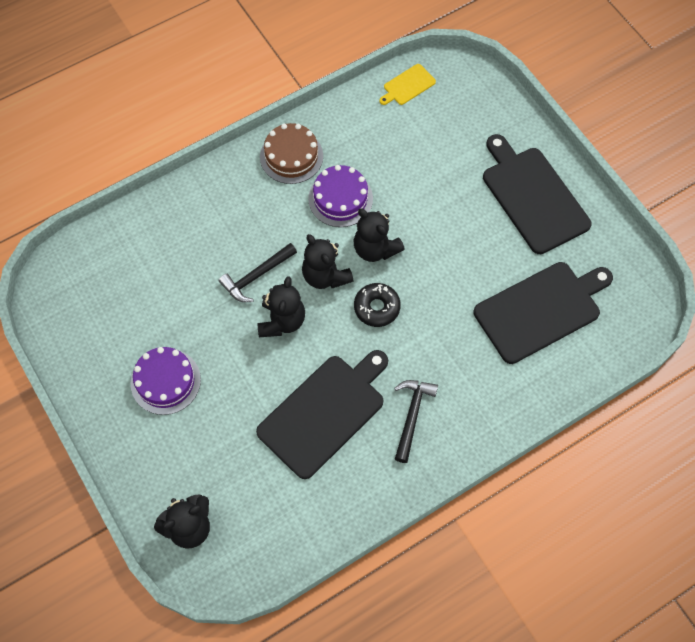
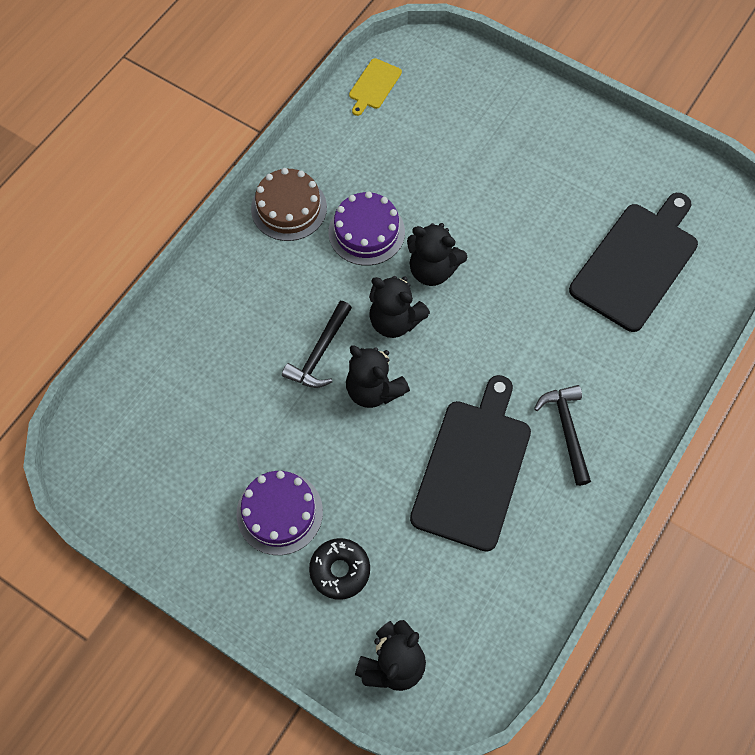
camera: 25 degrees left, 0 degrees up
black teddy bear [258,276,305,337] -> black teddy bear turned 150 degrees clockwise [346,345,410,408]
black donut [354,283,401,327] -> black donut moved to [309,538,370,600]
black cutting board [483,134,592,254] -> none

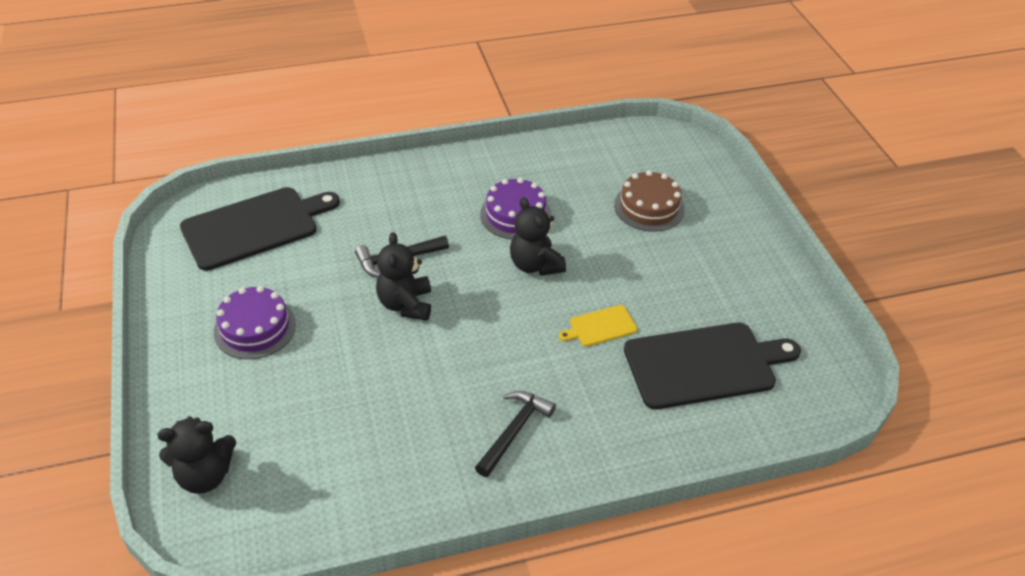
camera: 40 degrees right, 20 degrees down
brown cake [251,168,327,241] -> brown cake moved to [614,170,685,232]
black donut [309,538,370,600] -> none
yellow cutting board [349,58,402,116] -> yellow cutting board moved to [559,305,638,347]
black teddy bear [369,276,430,338] -> none
black cutting board [410,375,531,552] -> black cutting board moved to [180,187,340,271]

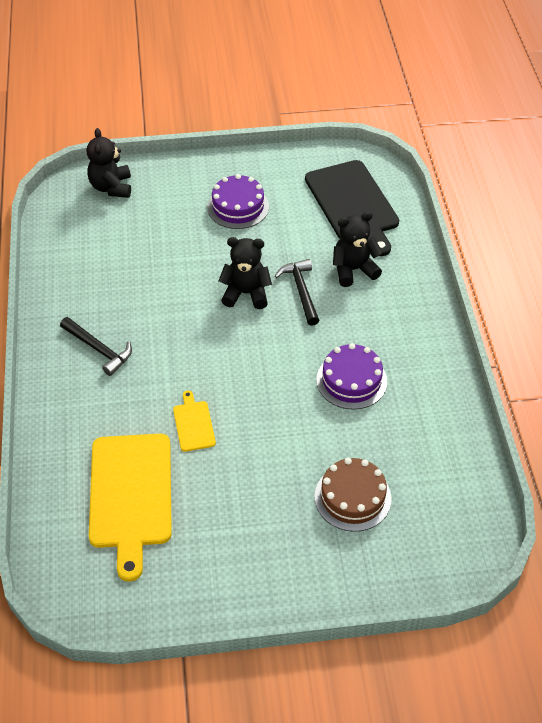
camera: 100 degrees right, 5 degrees up
black teddy bear [510,197,566,276] -> black teddy bear moved to [333,211,383,287]
black cutting board [624,323,801,409] -> yellow cutting board [89,434,172,582]

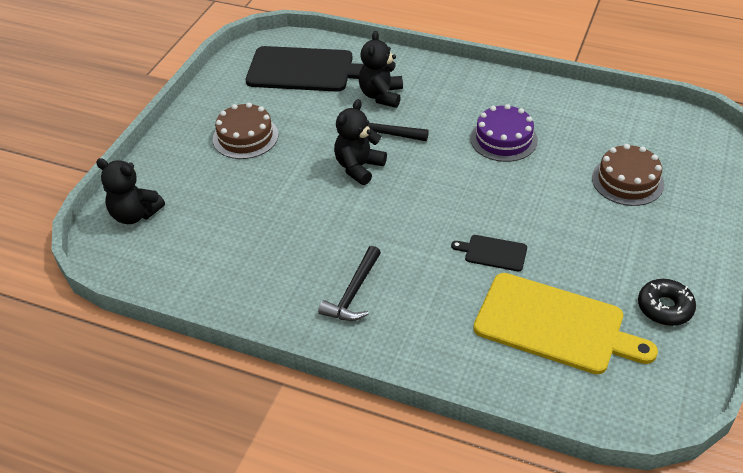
camera: 60 degrees left, 5 degrees down
black hammer [60,317,132,376] -> black hammer turned 135 degrees clockwise [318,246,381,321]
yellow cutting board [173,390,216,452] -> black cutting board [451,235,527,271]
purple cake [207,174,269,229] -> brown cake [213,103,279,159]
none -> black donut [638,279,696,326]

